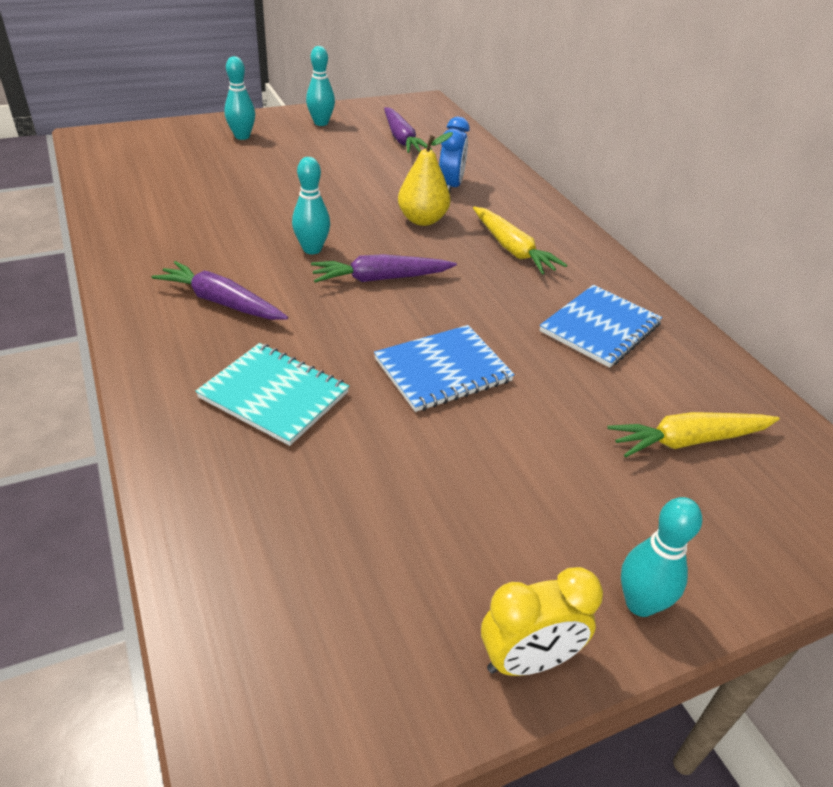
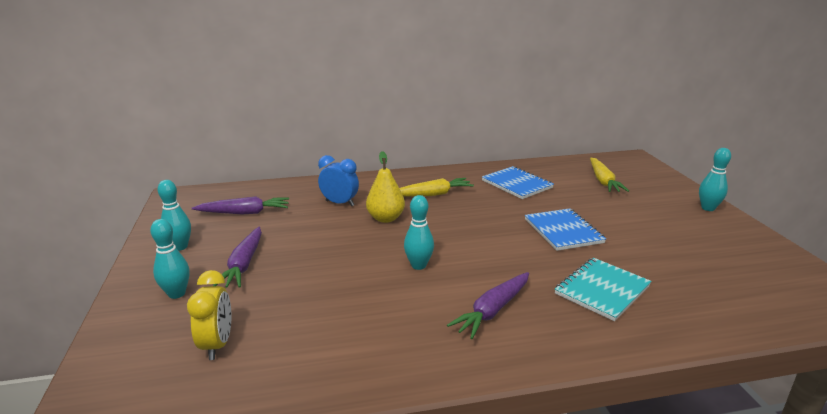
camera: 75 degrees left, 15 degrees down
purple carrot [311,254,457,283] -> purple carrot moved to [213,227,262,288]
yellow clock [481,567,603,676] -> yellow clock moved to [187,270,231,360]

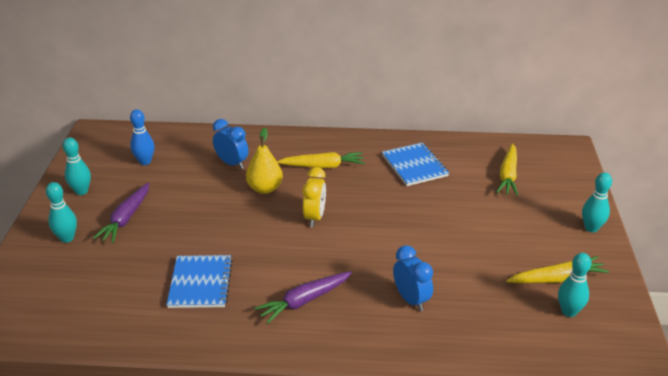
camera: 15 degrees right, 10 degrees up
yellow clock [187,270,231,360] -> yellow clock moved to [302,167,326,227]
purple carrot [192,196,289,214] -> blue bowling pin [130,109,154,165]
turquoise bowling pin [404,195,434,270] -> turquoise bowling pin moved to [558,253,591,317]
blue notebook [525,208,606,251] -> blue notebook moved to [166,255,233,308]
turquoise notebook [555,258,652,321] -> blue clock [393,245,433,311]
none -> yellow carrot [506,256,609,283]

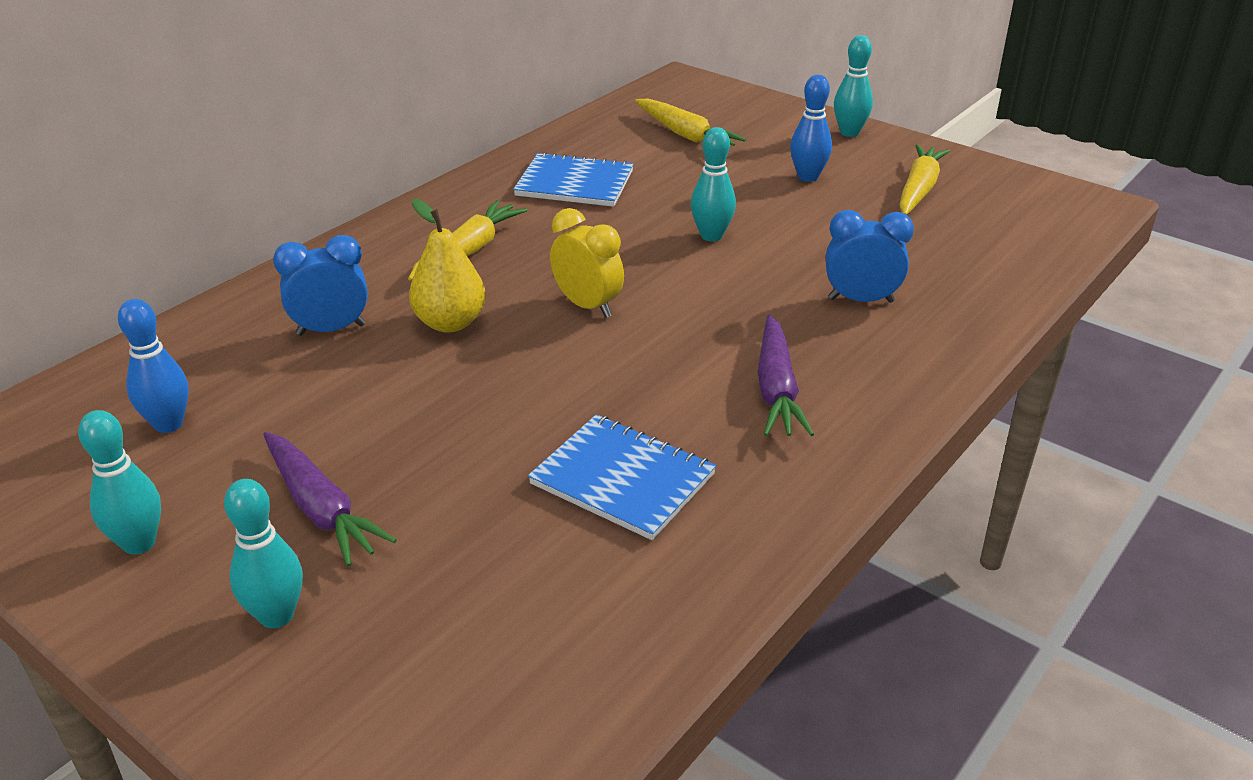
camera: 55 degrees left, 0 degrees up
turquoise bowling pin [558,253,591,317] -> turquoise bowling pin moved to [691,127,736,242]
none -> blue bowling pin [790,75,832,182]

